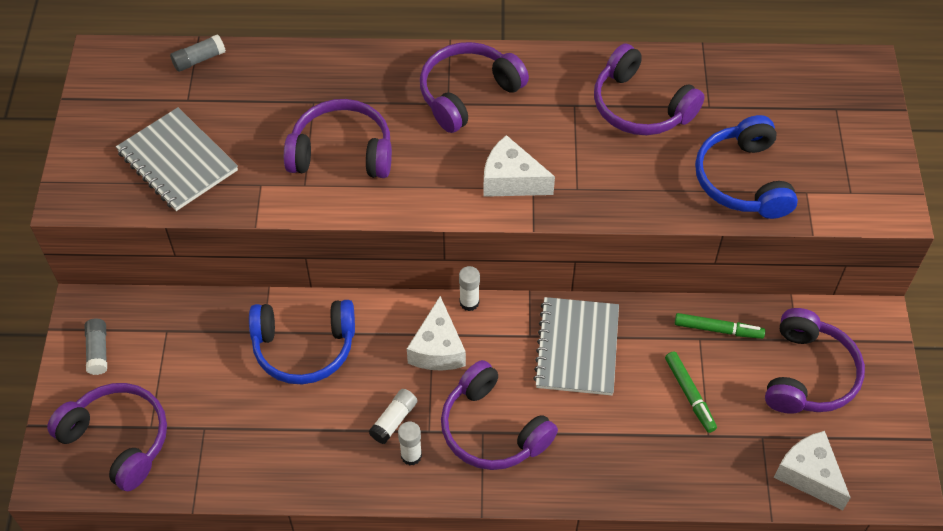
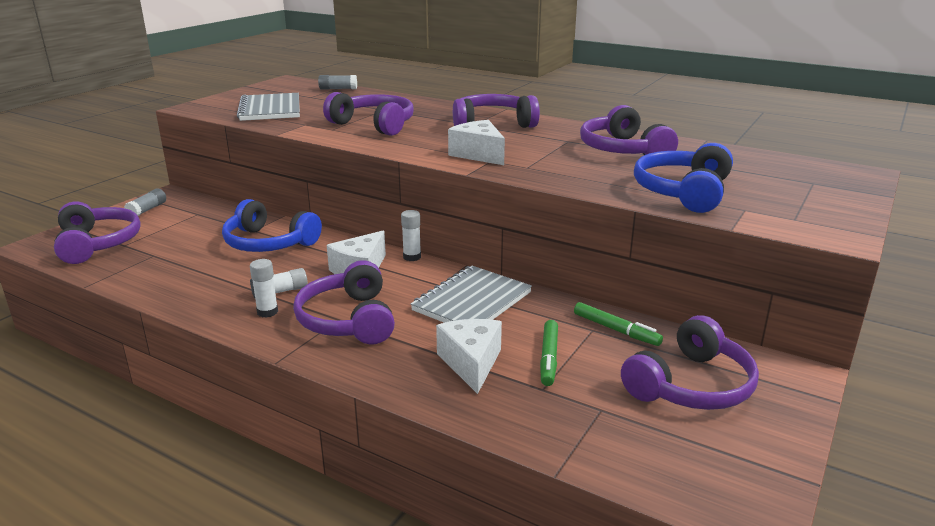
camera: 30 degrees right, 30 degrees down
white cheese [774,431,851,510] -> white cheese moved to [436,319,502,394]

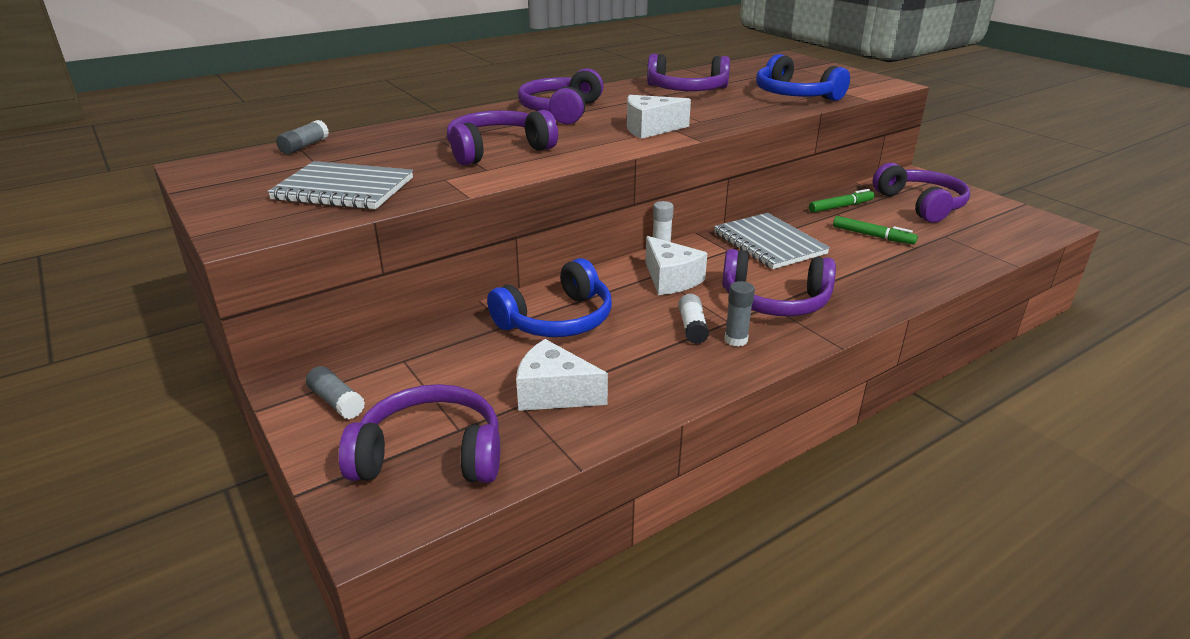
camera: 65 degrees left, 5 degrees up
white glue stick [250,259,278,318] -> grey glue stick [725,281,755,347]
white cheese [436,319,502,394] -> white cheese moved to [516,339,608,411]

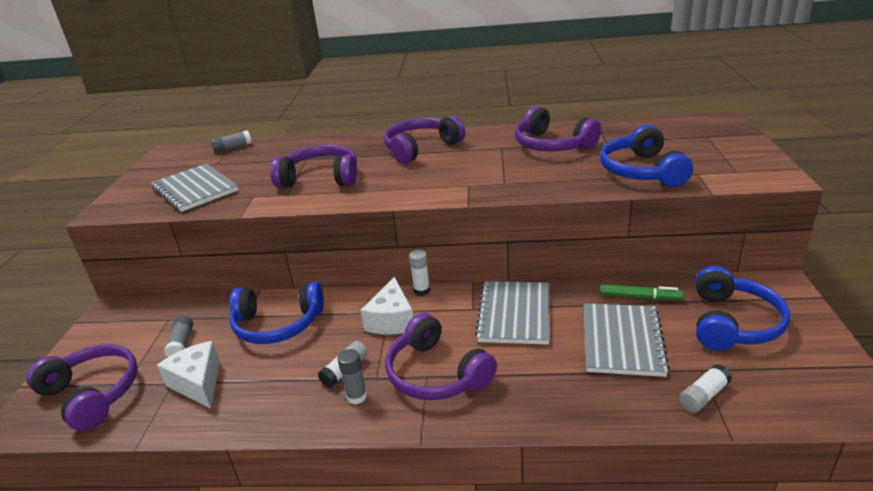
camera: 40 degrees right, 0 degrees up
grey glue stick [306,366,365,419] -> grey glue stick moved to [164,316,193,357]
white cheese [627,95,691,139] -> none
green marker [833,216,918,245] -> grey notebook [584,303,670,377]
purple headphones [873,163,970,222] -> blue headphones [696,266,790,351]
none -> white glue stick [679,364,732,413]

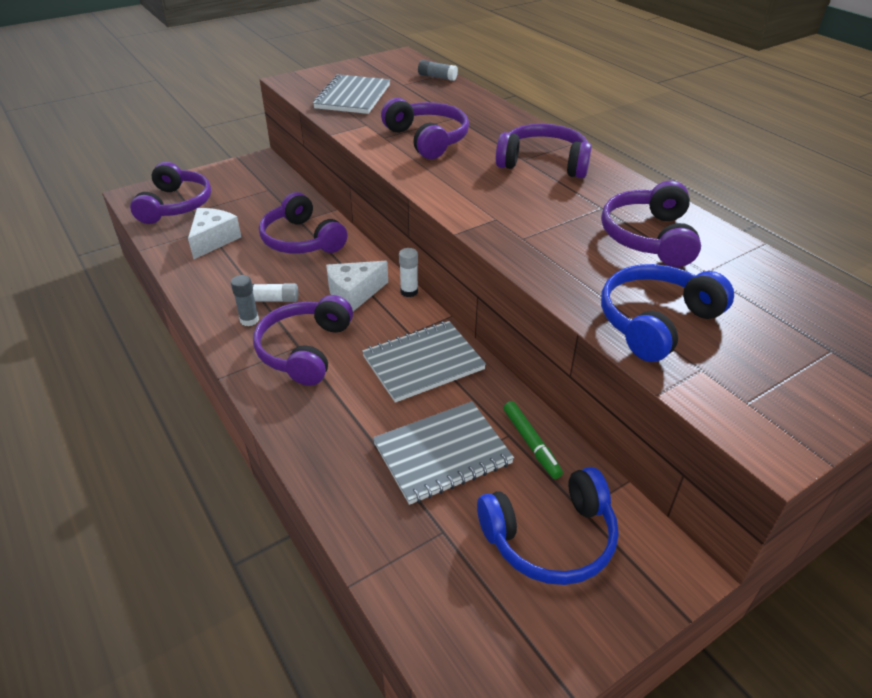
camera: 50 degrees right, 10 degrees up
grey glue stick [164,316,193,357] -> none
blue headphones [230,282,324,344] -> purple headphones [259,192,347,253]
white glue stick [679,364,732,413] -> none

